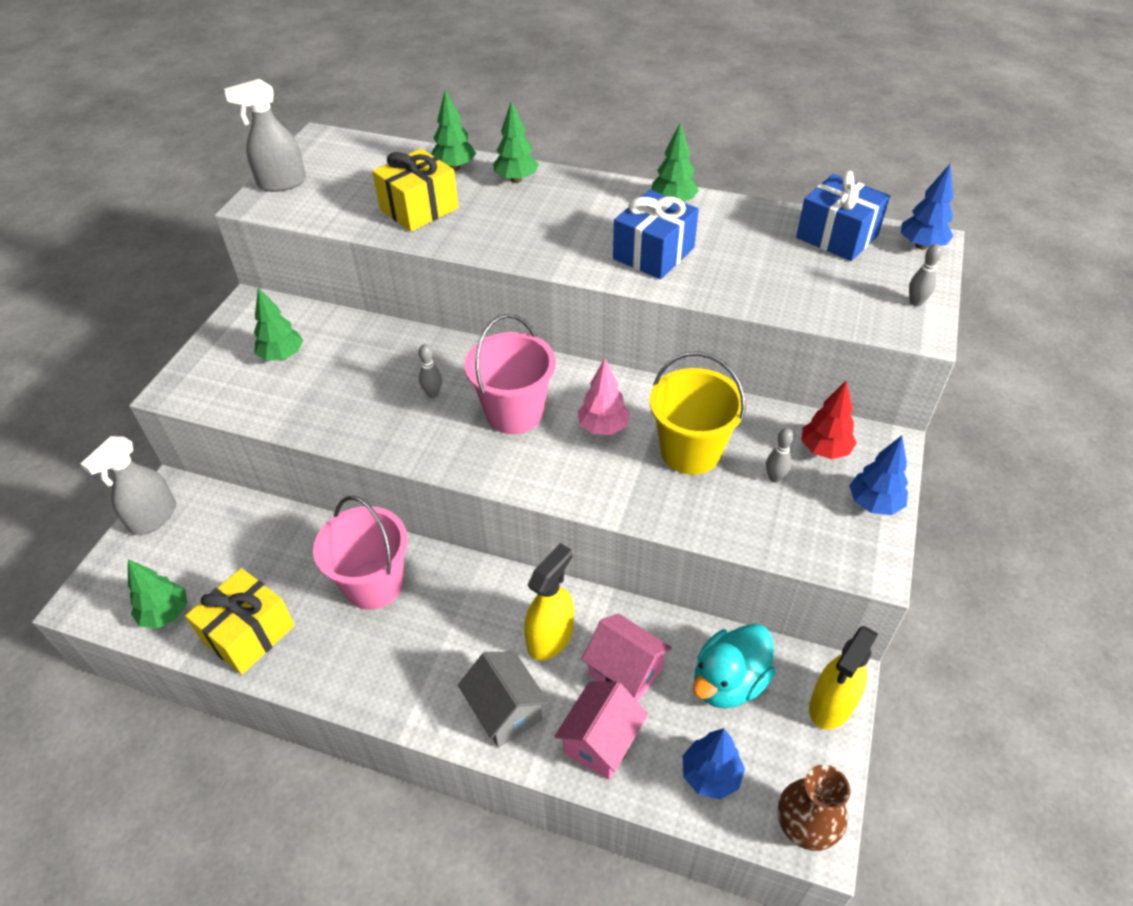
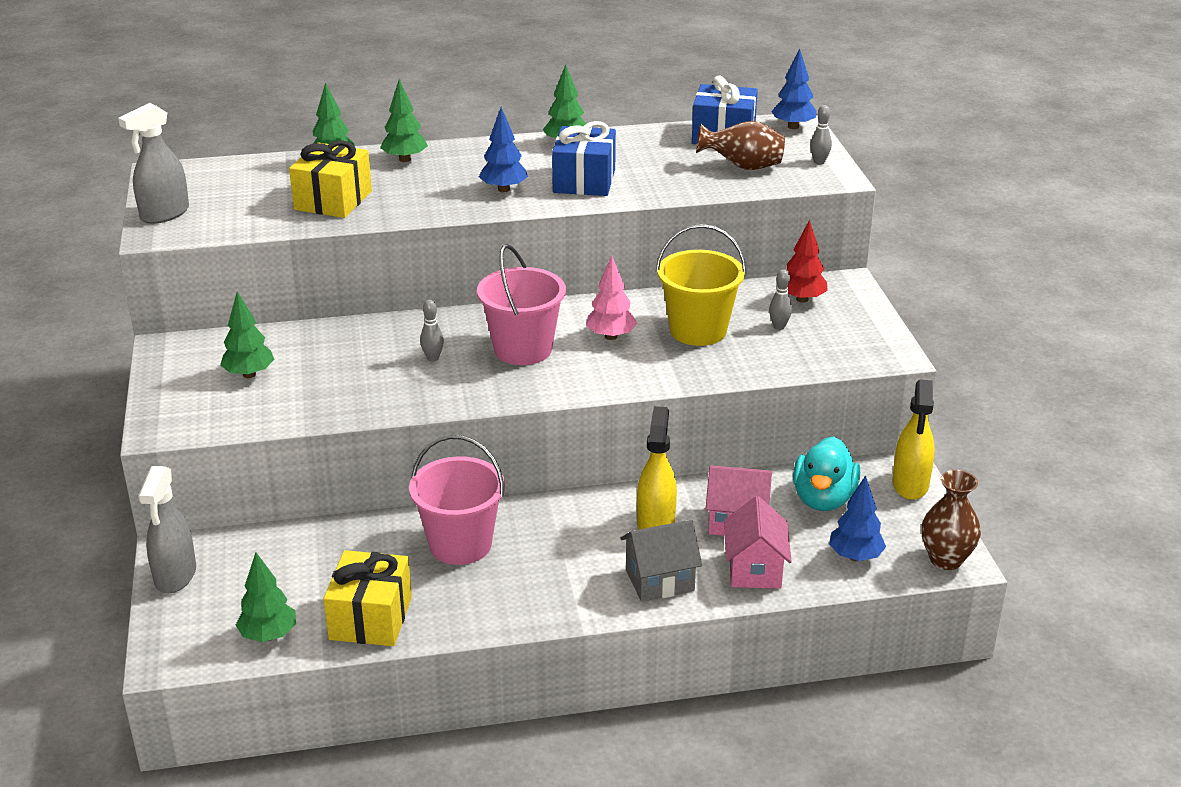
camera: 30 degrees left, 15 degrees down
grey house [458,652,549,747] -> grey house turned 45 degrees counterclockwise [620,520,702,602]
blue tree [849,435,908,515] -> blue tree moved to [479,107,528,192]
none -> brown vase [696,121,785,170]

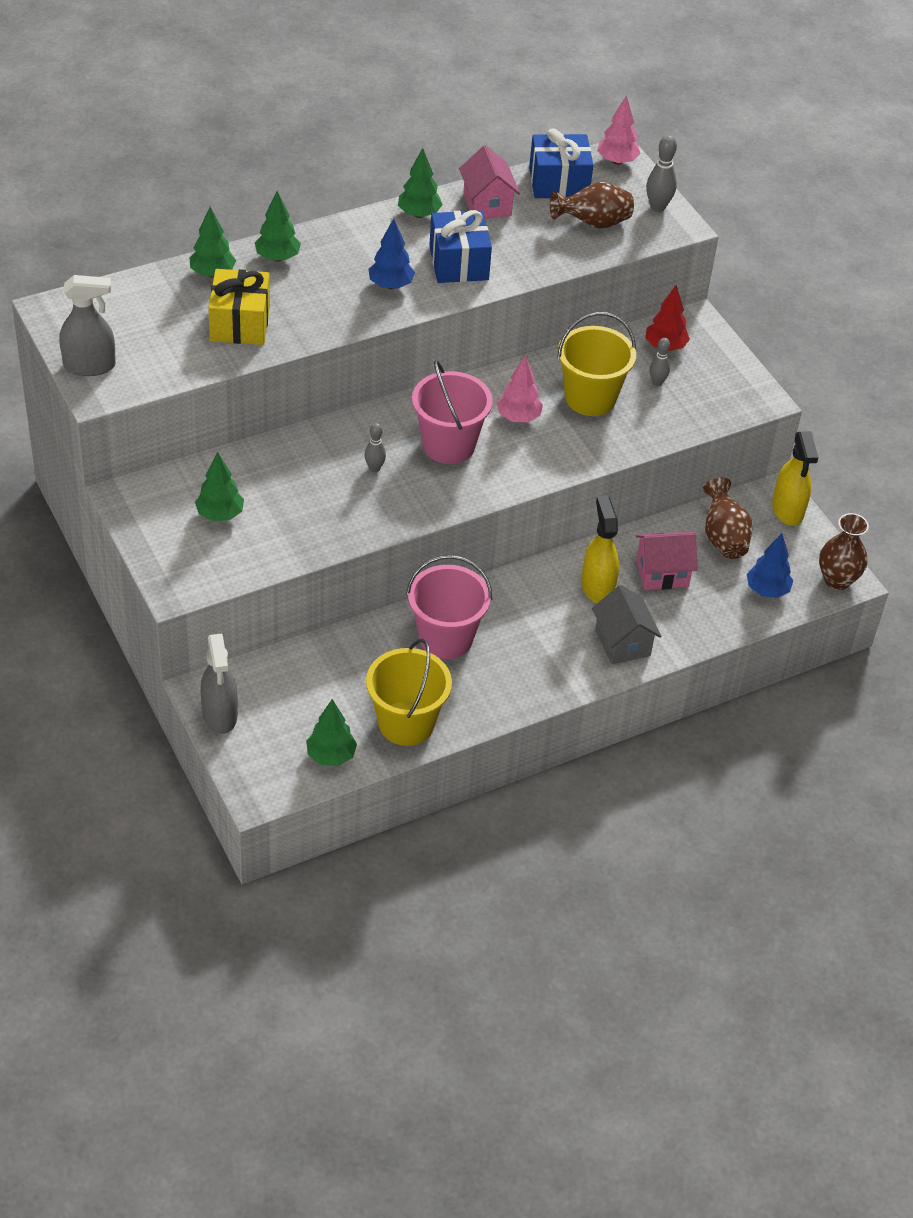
camera: 20 degrees left, 15 degrees up
grey spray bottle [118,103,189,224] -> grey spray bottle turned 120 degrees counterclockwise [59,275,116,376]
yellow gift [323,550,412,646] -> yellow bucket [366,639,452,746]
grey house [620,520,702,602] -> grey house turned 75 degrees counterclockwise [592,585,661,664]
pink house [724,496,792,589] -> pink house moved to [459,145,520,219]
blue tree [771,48,817,129] -> pink tree [597,95,641,165]
turquoise duck [793,436,860,511] -> brown vase [703,477,752,559]
grey bowling pin [810,105,832,165] -> grey bowling pin [646,135,677,212], size x1.51

